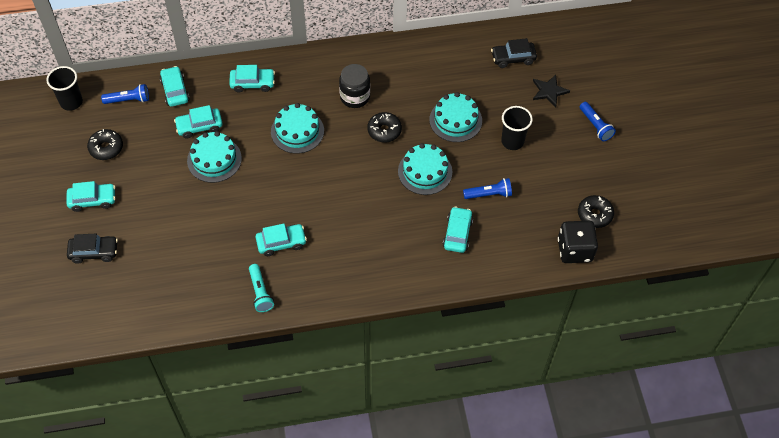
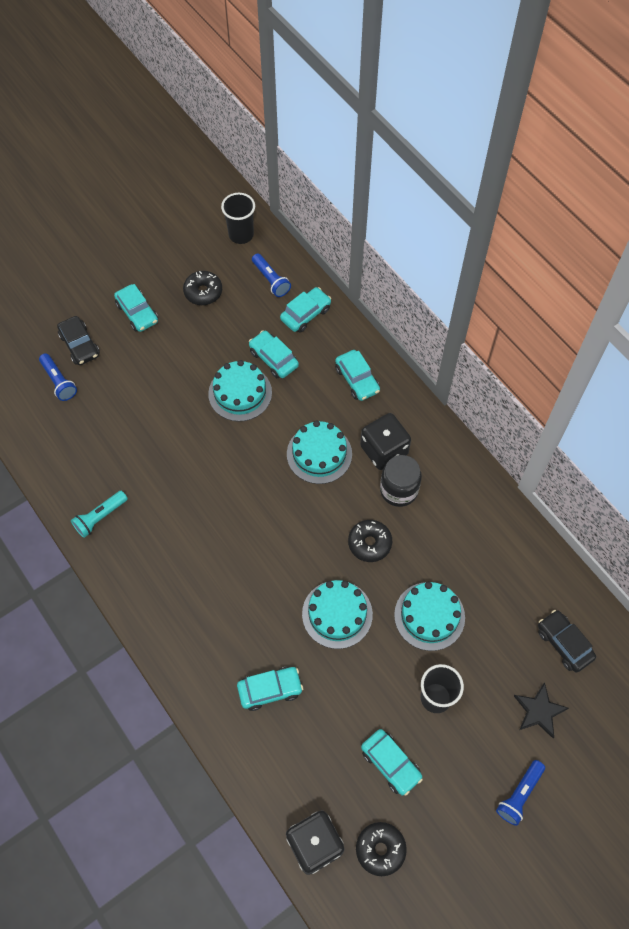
camera: 65 degrees right, 5 degrees up
turquoise car [256,224,307,256] -> turquoise car moved to [361,729,423,796]
blue flashlight [463,178,512,199] -> blue flashlight moved to [39,353,77,401]
none -> black dice [360,413,411,470]

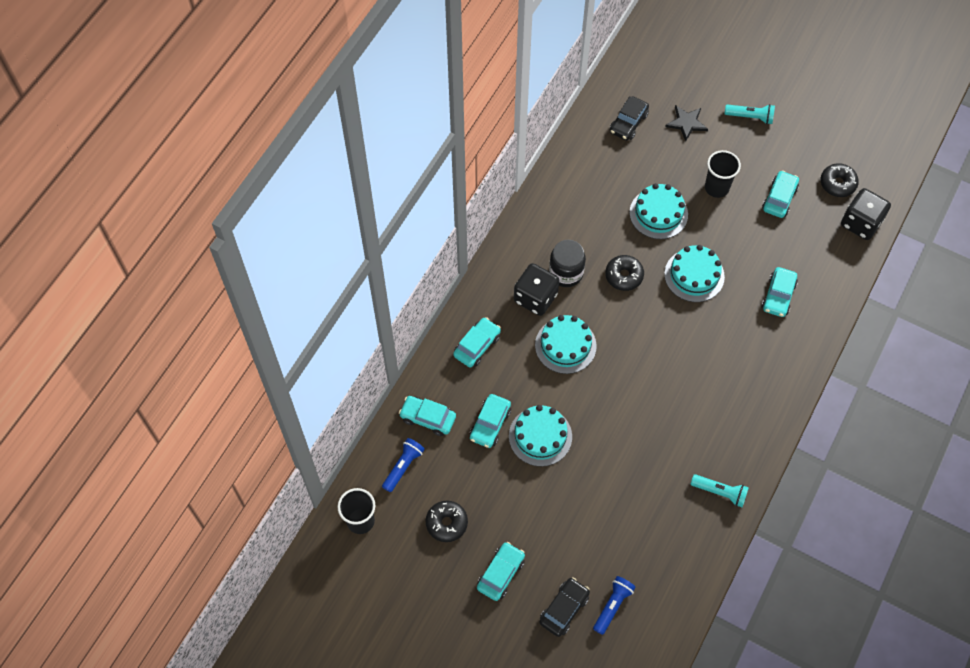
camera: 115 degrees left, 0 degrees up
turquoise car [237,667,303,711] -> turquoise car turned 120 degrees counterclockwise [762,267,798,317]
blue flashlight [496,760,545,826] -> turquoise flashlight [725,104,775,124]

